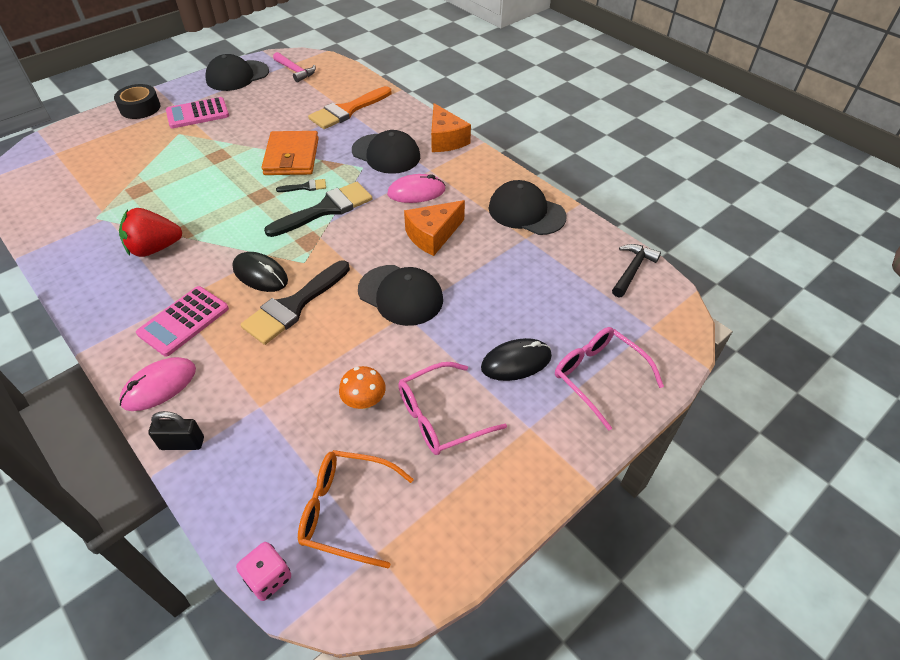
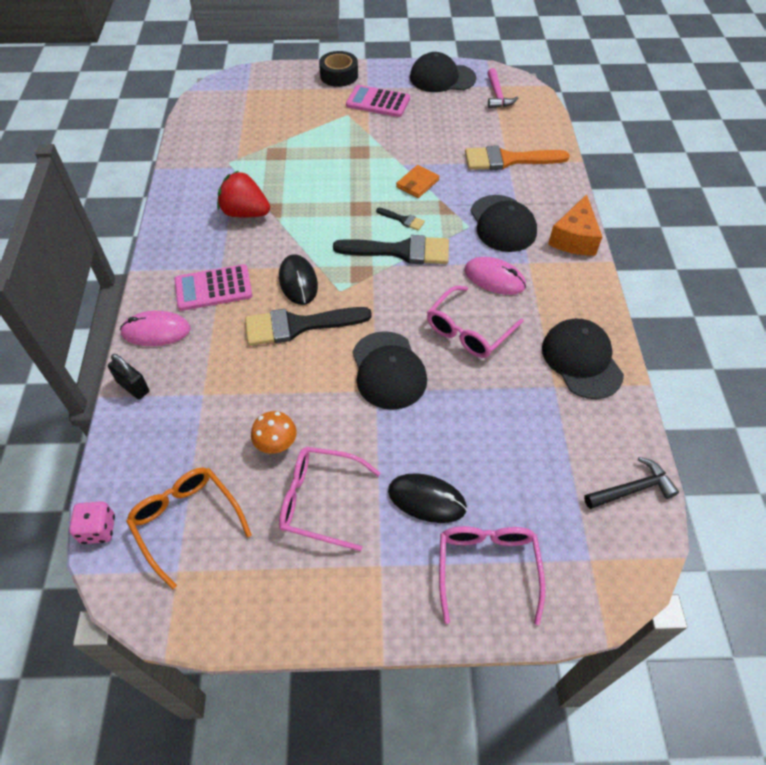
camera: 40 degrees right, 5 degrees up
orange wallet [261,131,319,175] -> orange wallet [396,165,440,198], size x0.56
orange cheese [404,200,465,256] -> pink glasses [427,286,524,358]

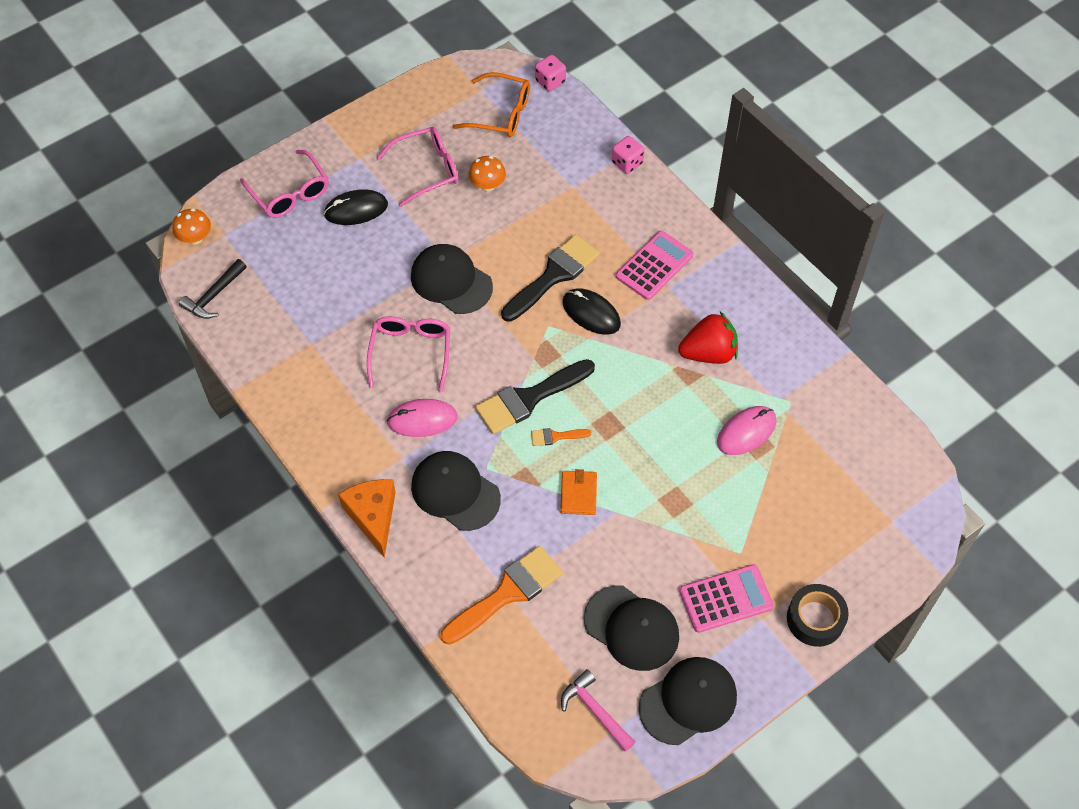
camera: 145 degrees right, 5 degrees up
black padlock [108,354,149,399] -> pink dice [612,136,645,174]
pink mouse [120,311,191,346] -> pink mouse moved to [717,406,777,455]
black brush [376,208,425,231] -> orange brush [531,428,591,446]
black cap [542,319,624,399] -> black cap moved to [584,586,679,671]
none -> orange mushroom [172,208,211,245]

